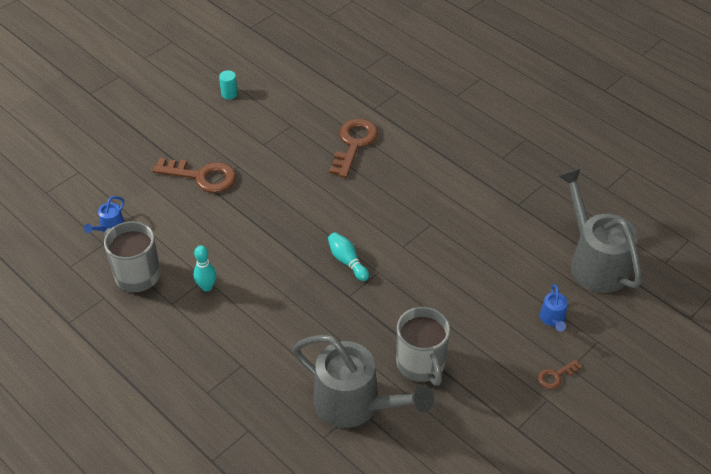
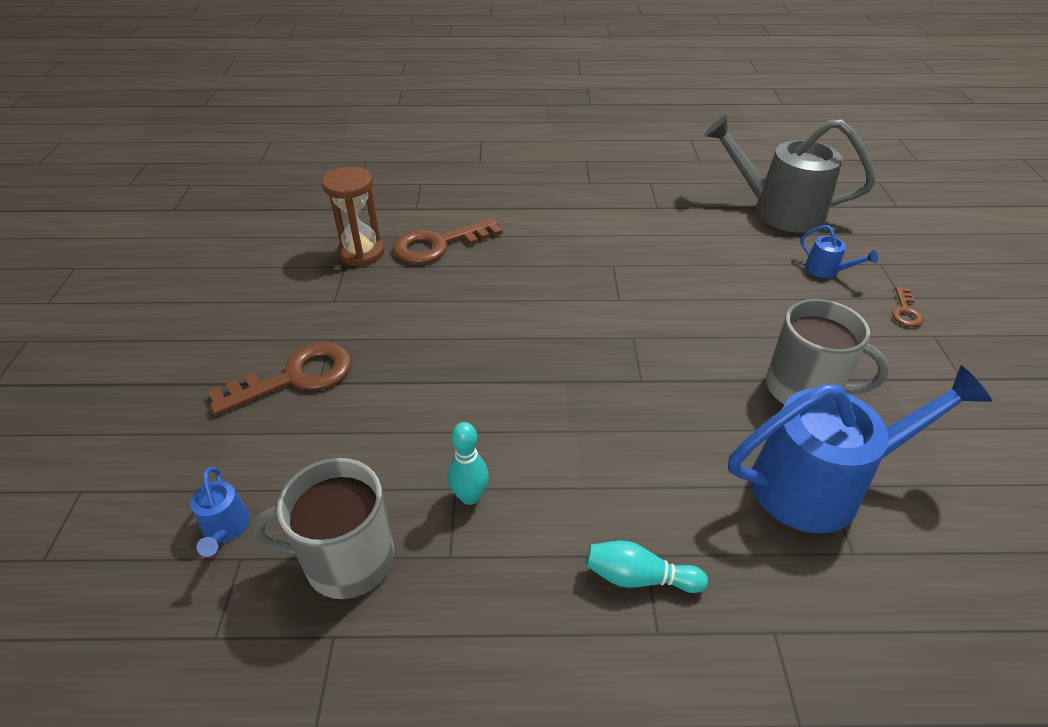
camera: 45 degrees left, 5 degrees down
turquoise cylinder [219,70,238,100] -> none
grey watering can [293,335,434,428] -> blue watering can [728,365,992,534]
turquoise bowling pin [328,232,369,281] -> turquoise bowling pin moved to [586,541,708,593]
brown key [330,119,378,178] -> brown key turned 90 degrees counterclockwise [393,218,502,264]
none -> brown hourglass [322,167,384,267]

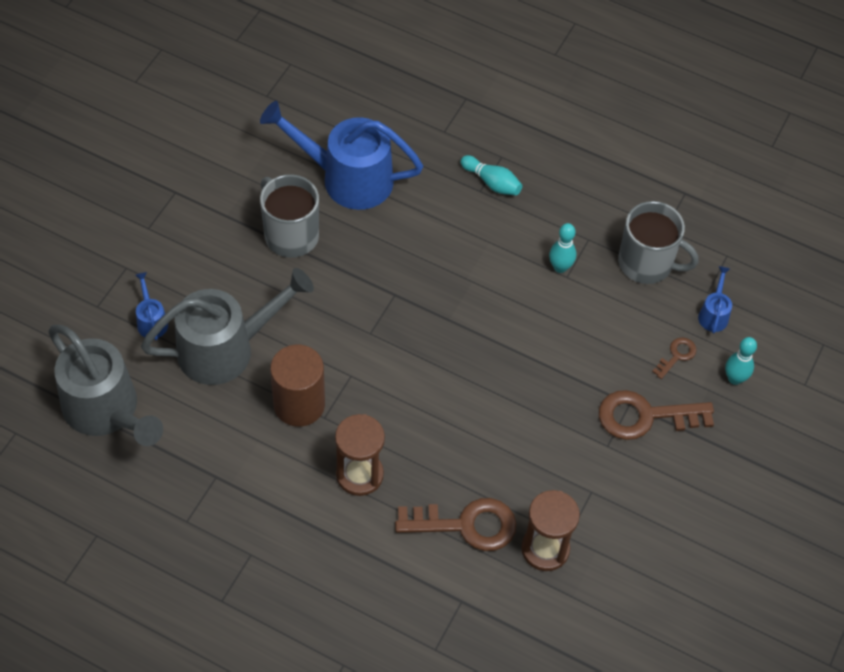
camera: 155 degrees left, 15 degrees up
brown key [892,286,924,327] -> brown key moved to [652,337,697,379]
none -> grey watering can [141,268,314,385]
none -> brown cylinder [270,345,325,427]
none -> brown hourglass [335,414,385,496]
none -> turquoise bowling pin [725,337,757,385]

